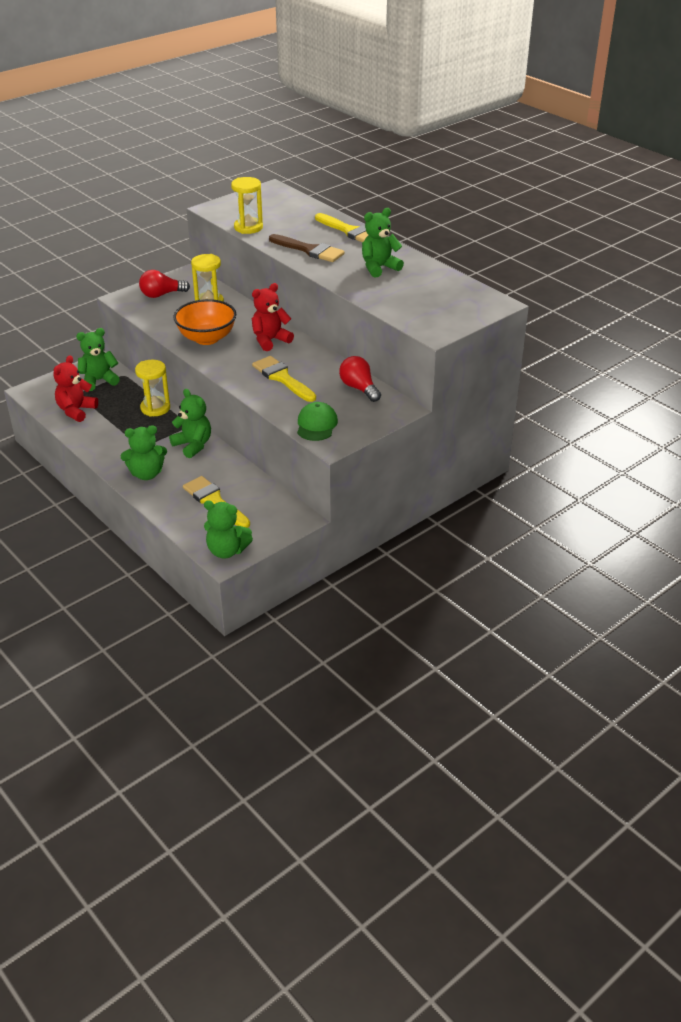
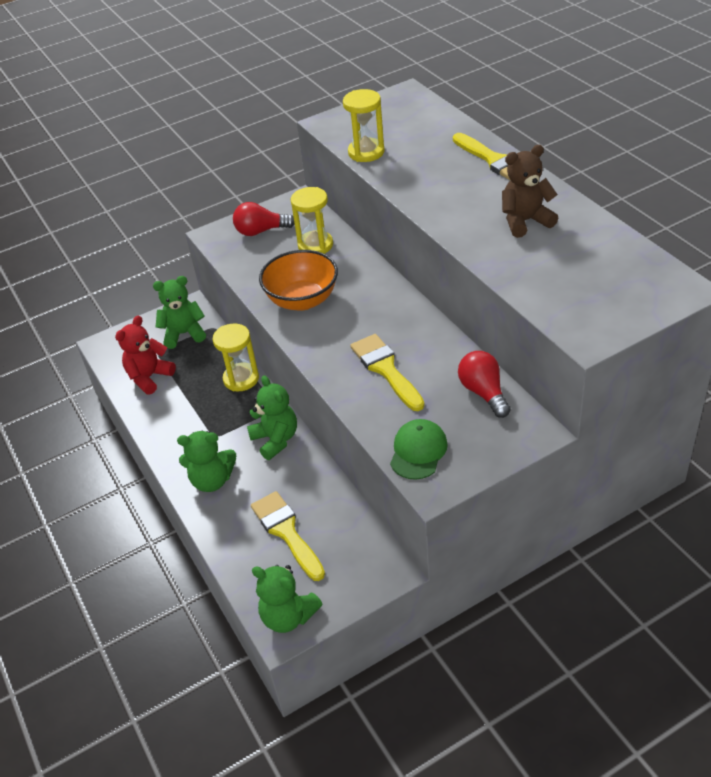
camera: 15 degrees right, 5 degrees up
red teddy bear [252,283,294,351] -> none
brown brush [269,234,345,262] -> none
green teddy bear [362,208,404,277] -> brown teddy bear [502,145,558,238]

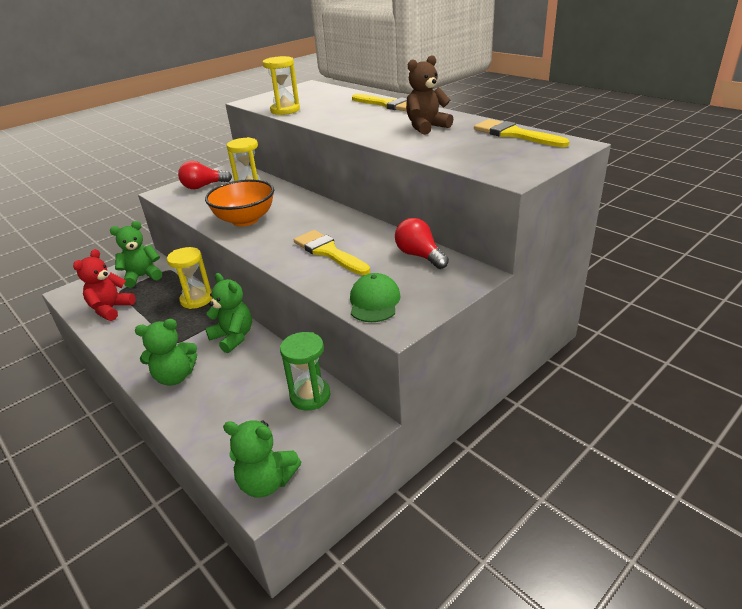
camera: 15 degrees left, 10 degrees down
yellow brush [251,491,325,581] -> yellow brush moved to [474,119,569,147]
none -> green hourglass [280,332,331,410]

